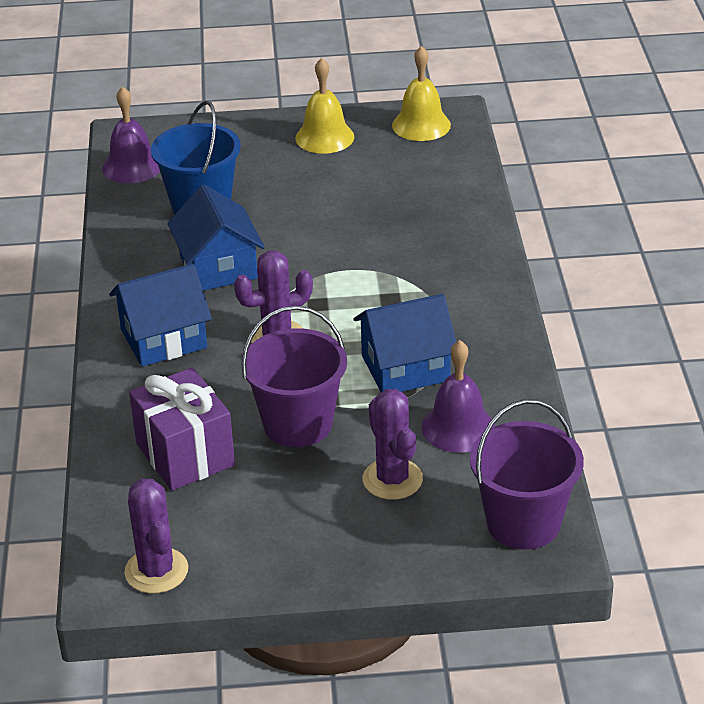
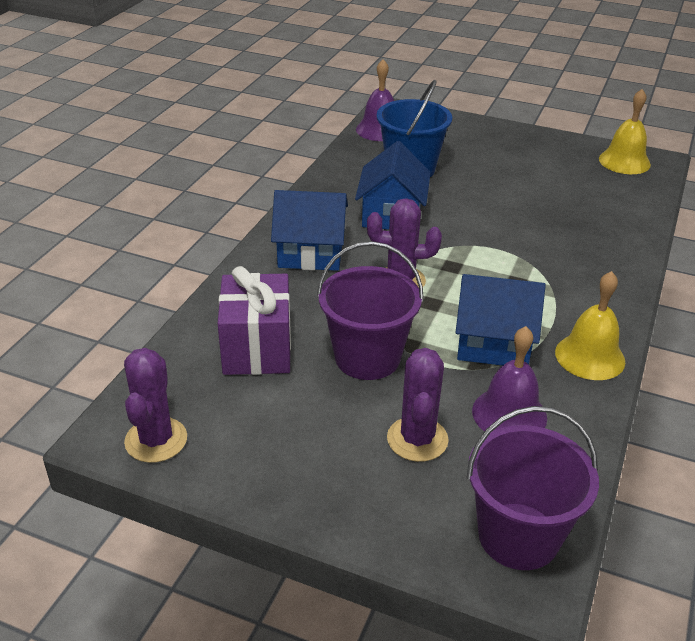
camera: 25 degrees right, 0 degrees up
yellow bell [295,58,354,154] -> yellow bell moved to [555,271,625,380]

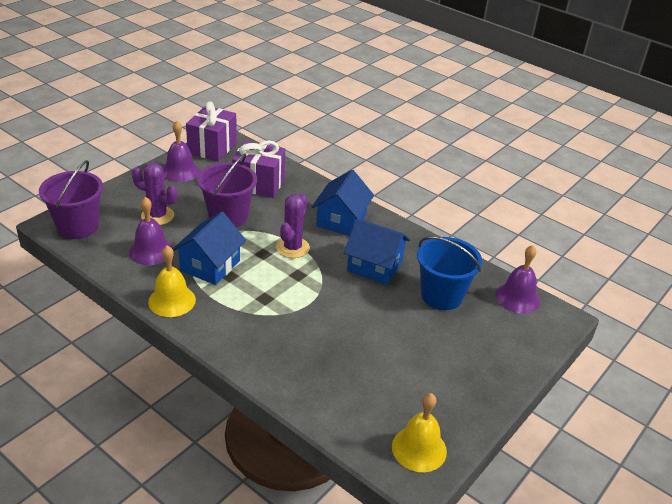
camera: 105 degrees right, 0 degrees up
purple cactus [124,348,187,463] -> purple gift [186,102,237,162]
none -> purple bell [163,121,200,182]

